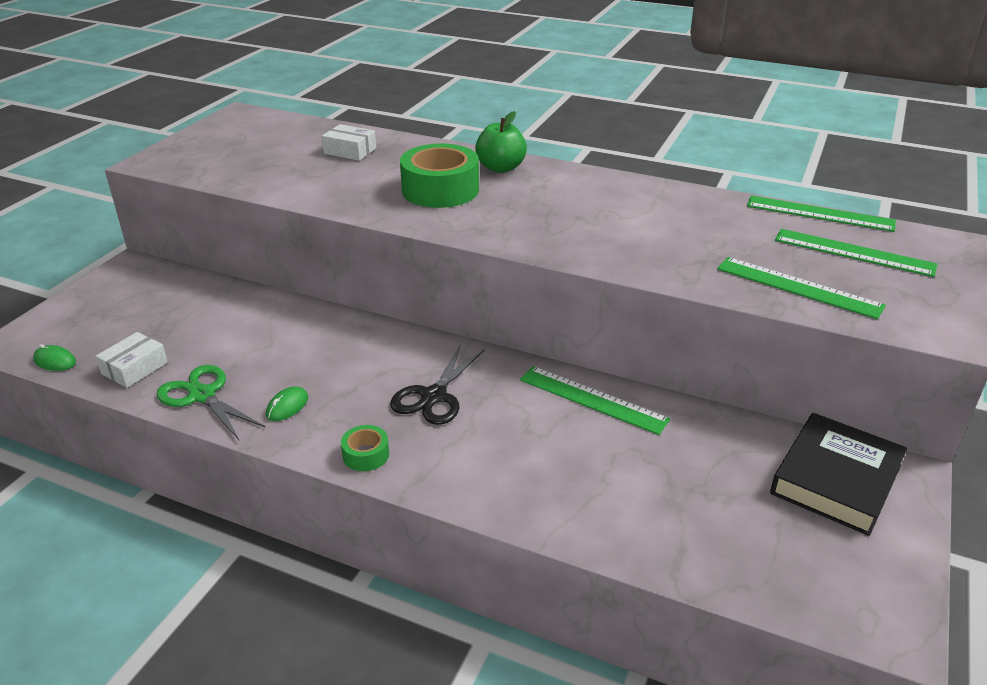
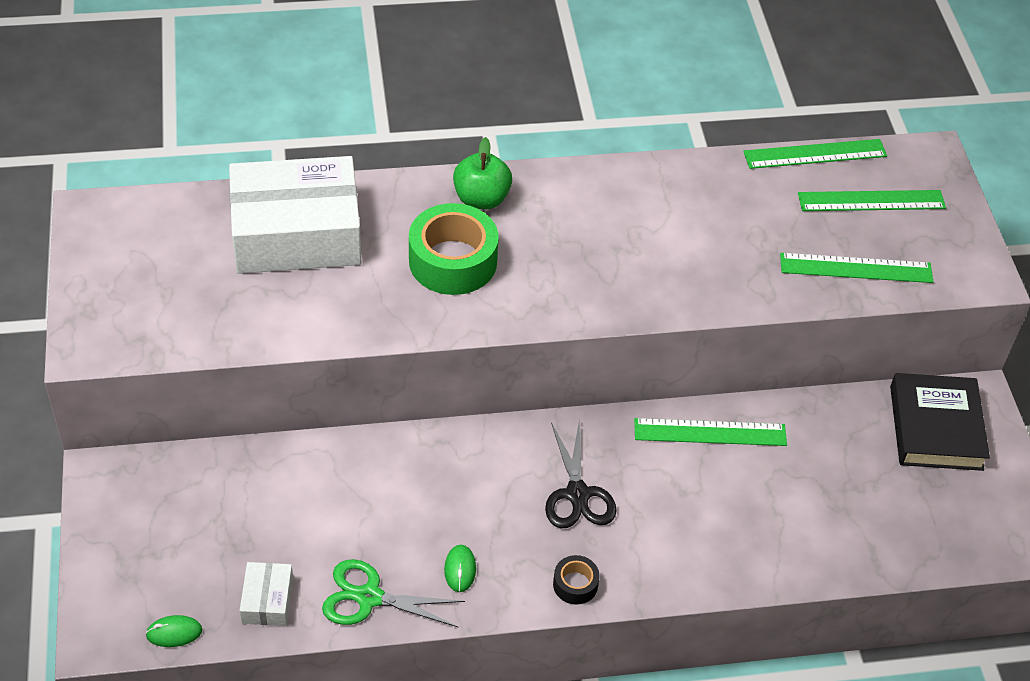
camera: 35 degrees left, 15 degrees up
white box [322,124,376,161] -> white box [229,156,362,274], size x2.38
green tape [341,425,389,471] -> black tape [553,555,600,605]

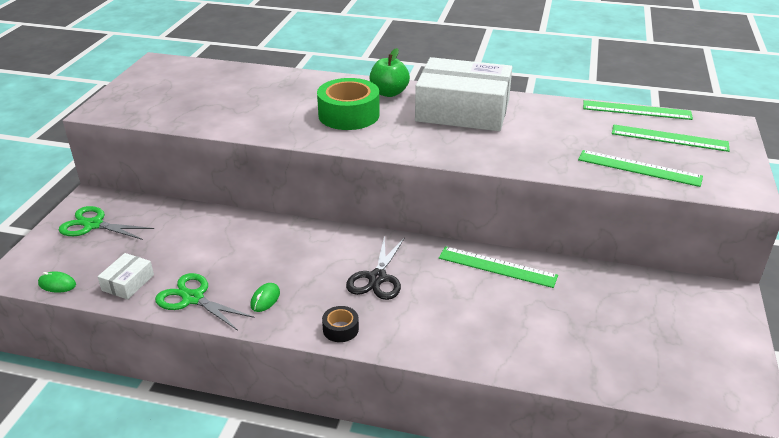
camera: 25 degrees right, 15 degrees down
white box [229,156,362,274] -> white box moved to [415,57,512,131]
black book [890,373,990,471] -> none
none -> green scissors [59,206,154,240]

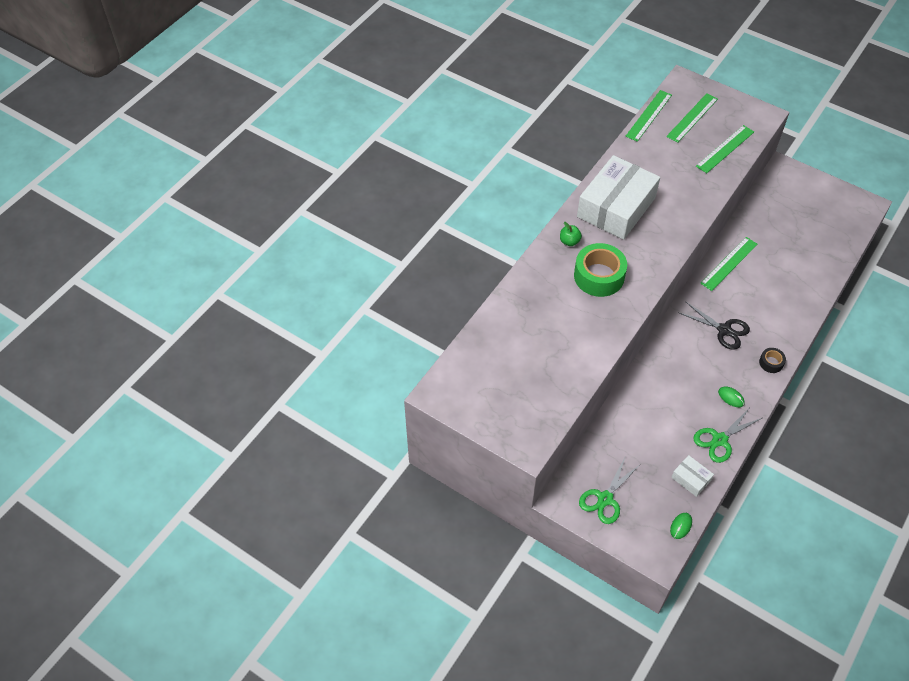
camera: 70 degrees left, 20 degrees up
green apple [370,48,410,97] -> green apple [560,222,582,246], size x0.64

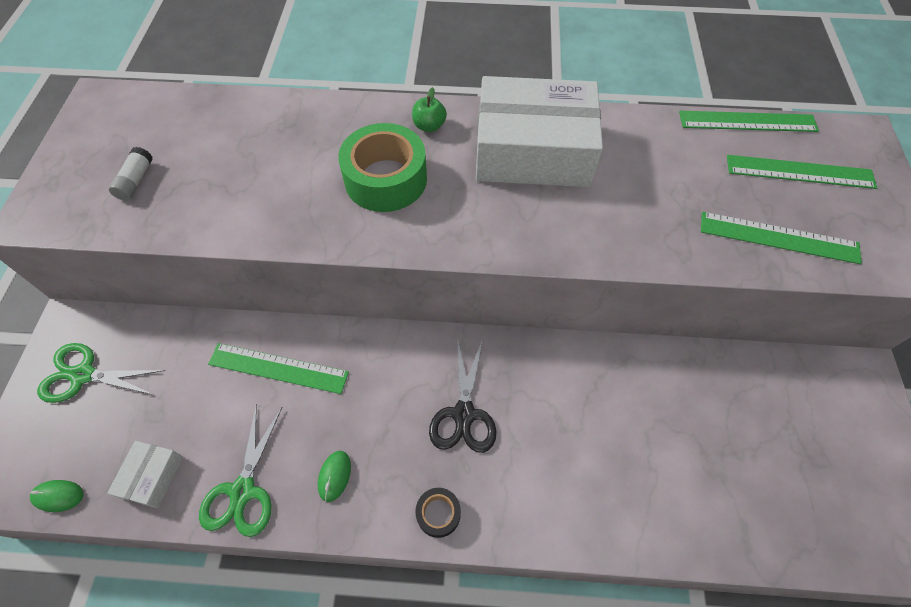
camera: 60 degrees right, 5 degrees up
green scissors [693,409,762,463] -> green scissors turned 105 degrees counterclockwise [199,404,282,537]
green ruler [700,237,758,291] -> green ruler moved to [208,343,349,394]
none -> white glue stick [109,147,153,201]

